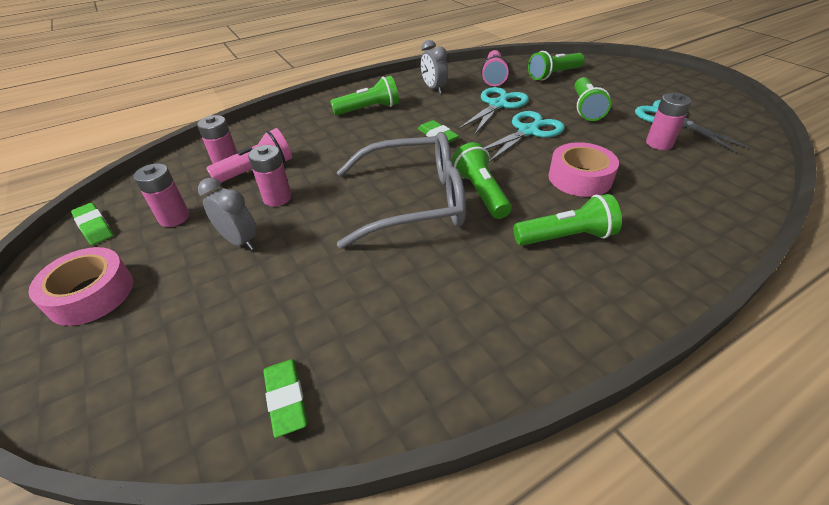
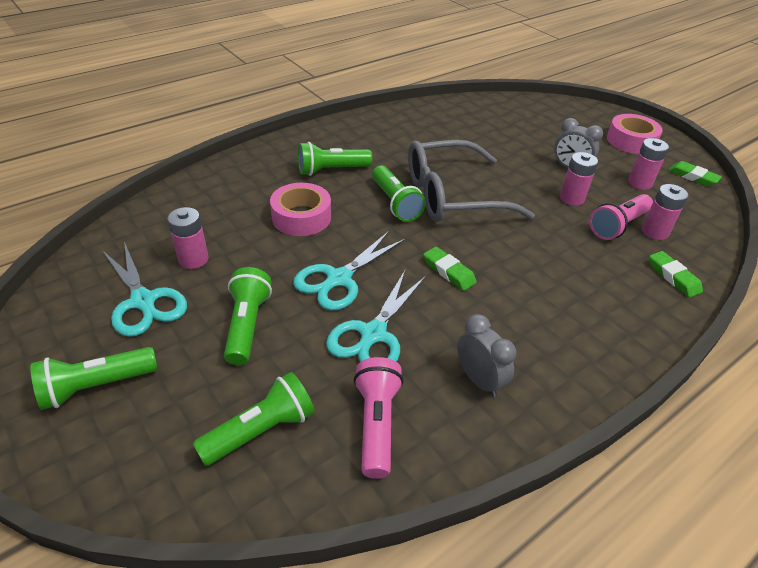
camera: 170 degrees right, 0 degrees up
green eraser [263,359,308,438] -> green eraser moved to [649,251,703,298]
green flashlight [330,76,399,115] -> green flashlight moved to [30,347,157,410]

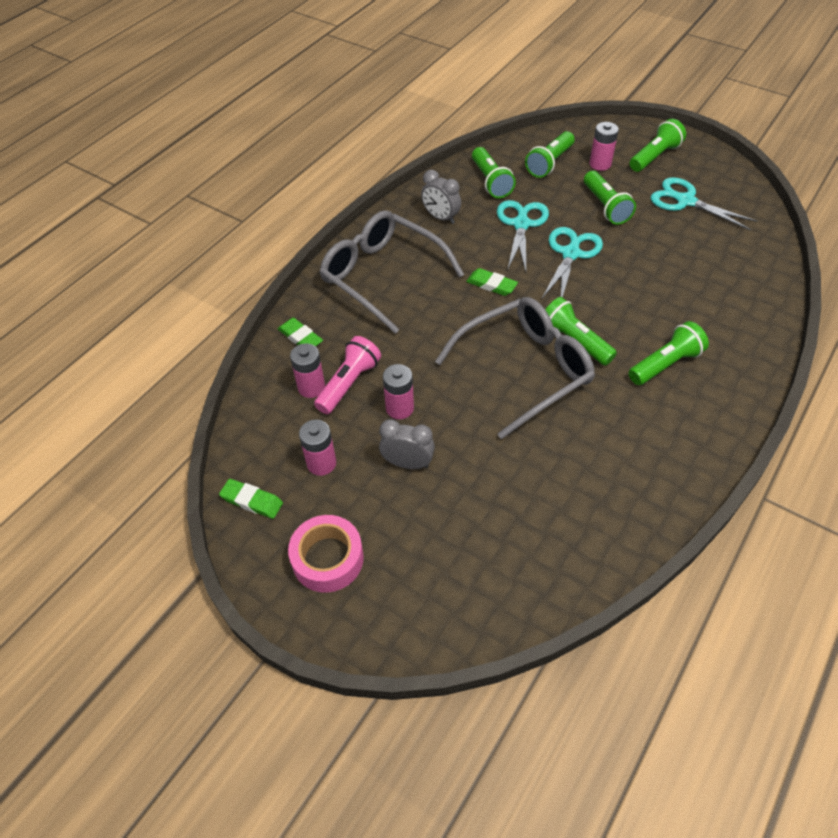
camera: 165 degrees right, 10 degrees up
pink battery [167,207,208,269] -> pink battery moved to [589,122,619,171]
pink tape [270,183,331,236] -> none
pink flashlight [354,357,404,479] -> green flashlight [472,147,516,198]
none -> grey glasses [320,210,464,334]

